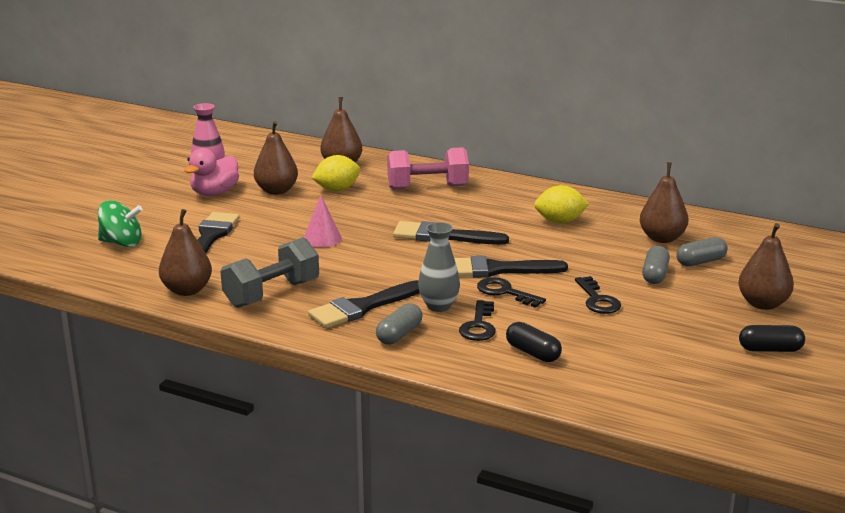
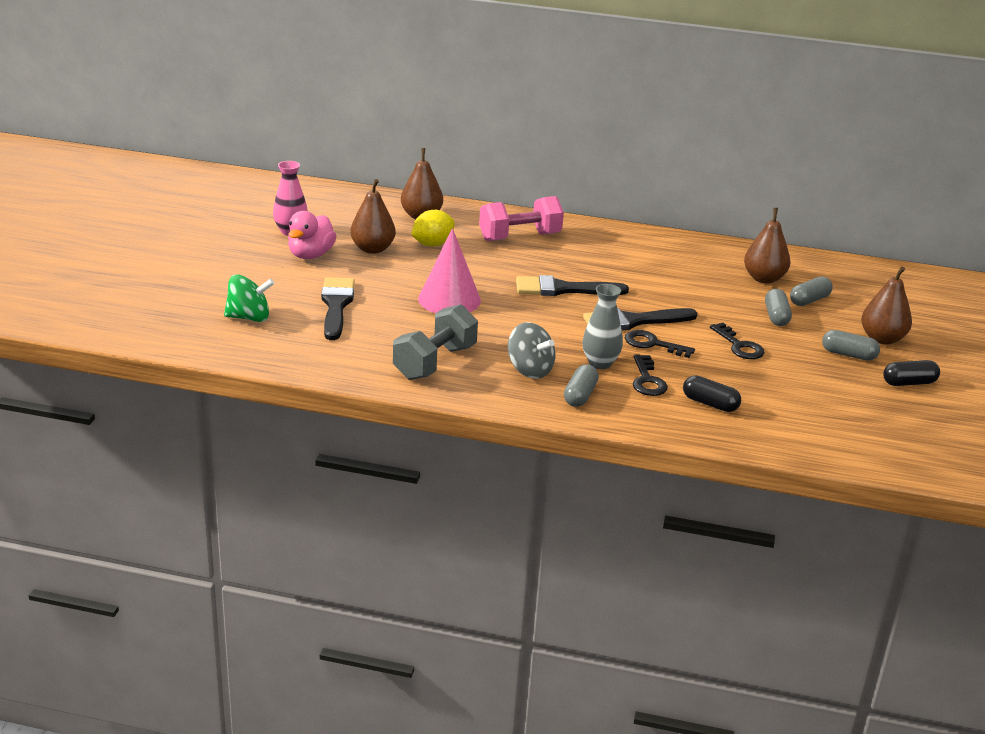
camera: 15 degrees left, 5 degrees up
brown pear [159,209,212,296] -> none
pink cone [304,195,342,247] -> pink cone [418,228,481,313], size x1.64
black brush [308,280,419,328] -> grey spinning top [508,322,555,379]
yellow lemon [534,185,589,223] -> none
none -> grey capsule [822,330,880,361]

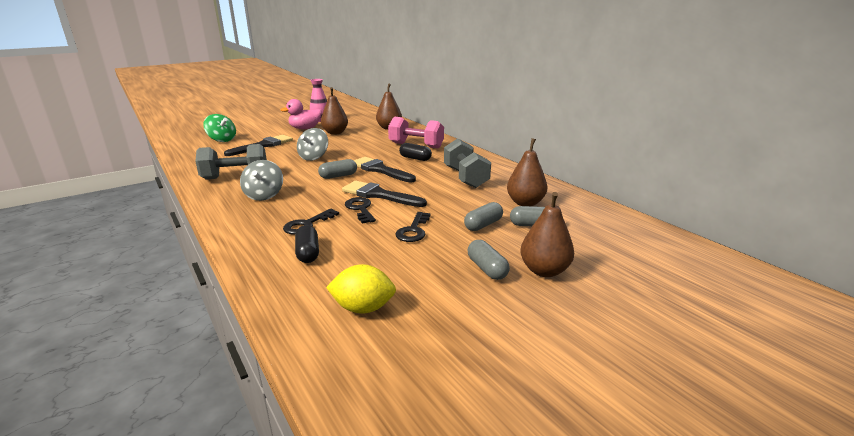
camera: 45 degrees right, 5 degrees down
yellow lemon [411,210,455,247] -> yellow lemon moved to [326,264,396,314]
pink cone [418,228,481,313] -> grey spinning top [297,128,328,161]
grey capsule [564,364,599,407] -> grey capsule moved to [318,159,357,179]
grey vase [582,284,623,369] -> none
black capsule [883,360,940,386] -> black capsule moved to [399,143,432,161]
none -> grey dumbbell [444,138,491,188]

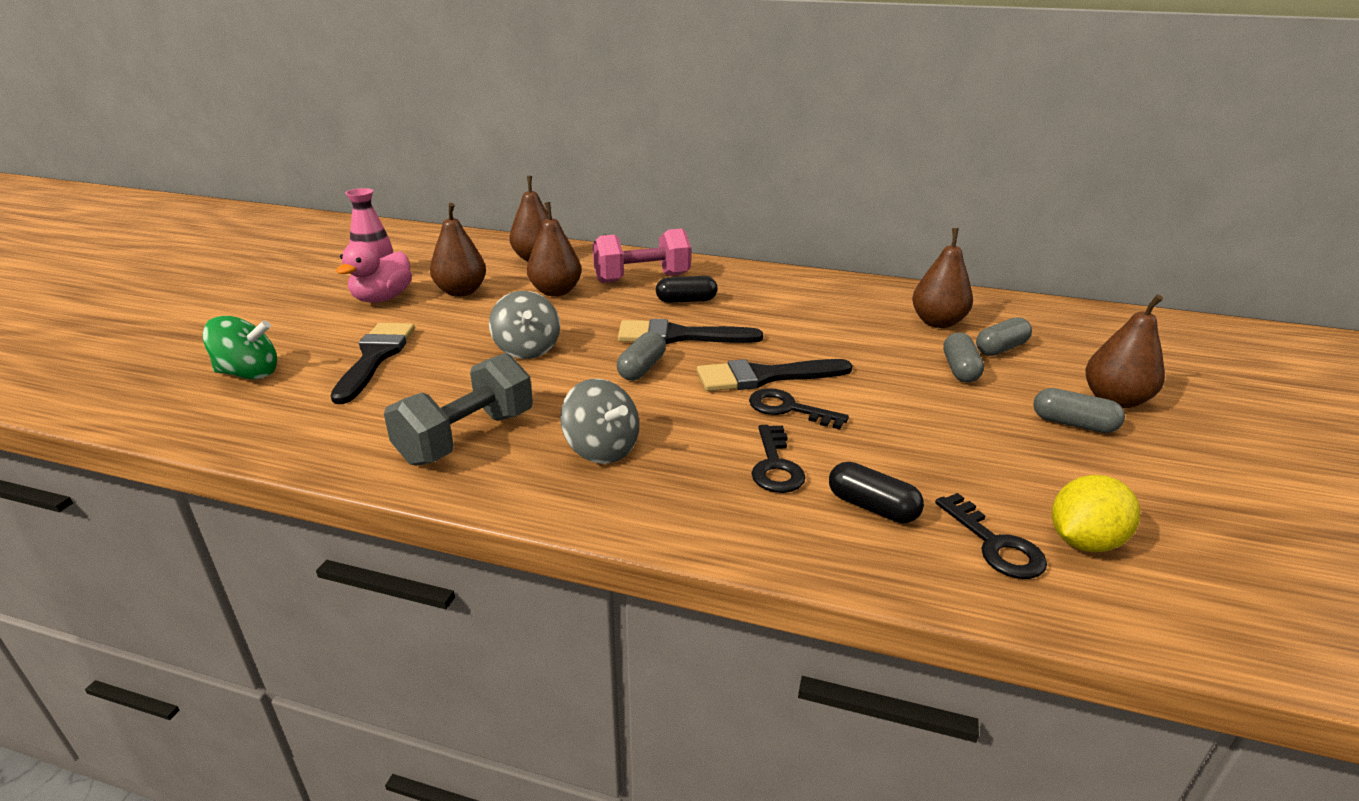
camera: 40 degrees left, 5 degrees up
black key [396,212,430,242] -> black key moved to [935,493,1047,579]
grey dumbbell [444,138,491,188] -> none
none -> brown pear [527,202,581,296]

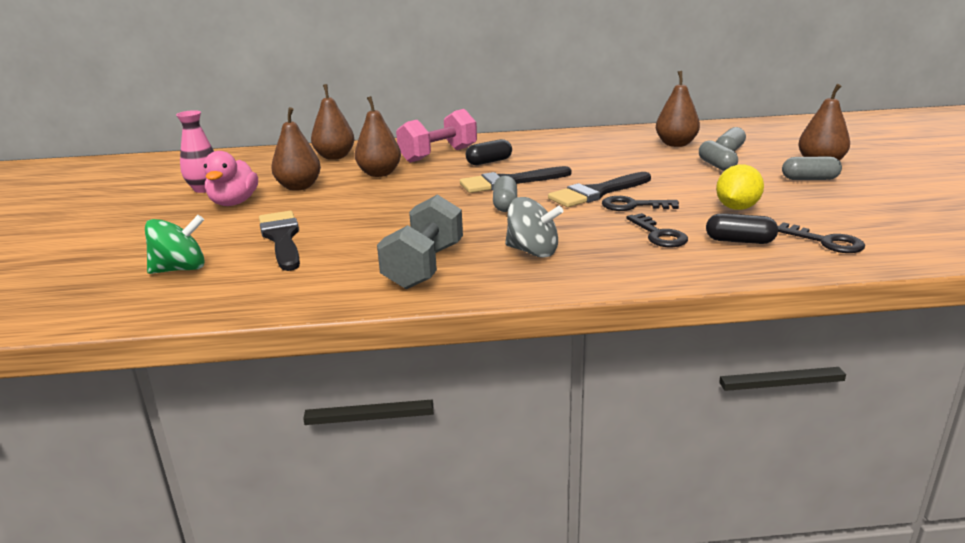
camera: 20 degrees left, 5 degrees down
grey spinning top [489,291,560,359] -> none
yellow lemon [1052,475,1140,552] -> yellow lemon moved to [716,164,764,210]

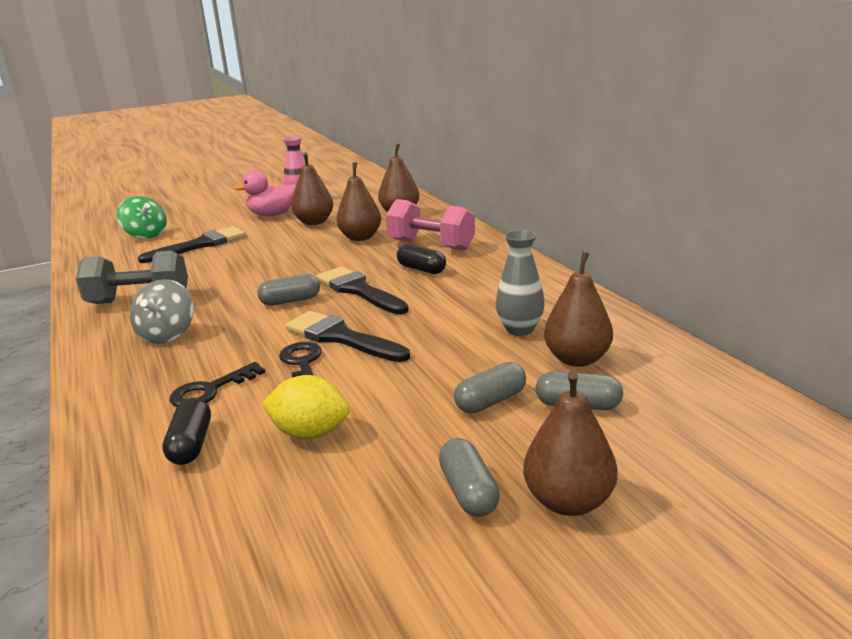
camera: 70 degrees right, 0 degrees up
black key [778,222,865,253] -> none
none -> grey vase [496,230,545,336]

